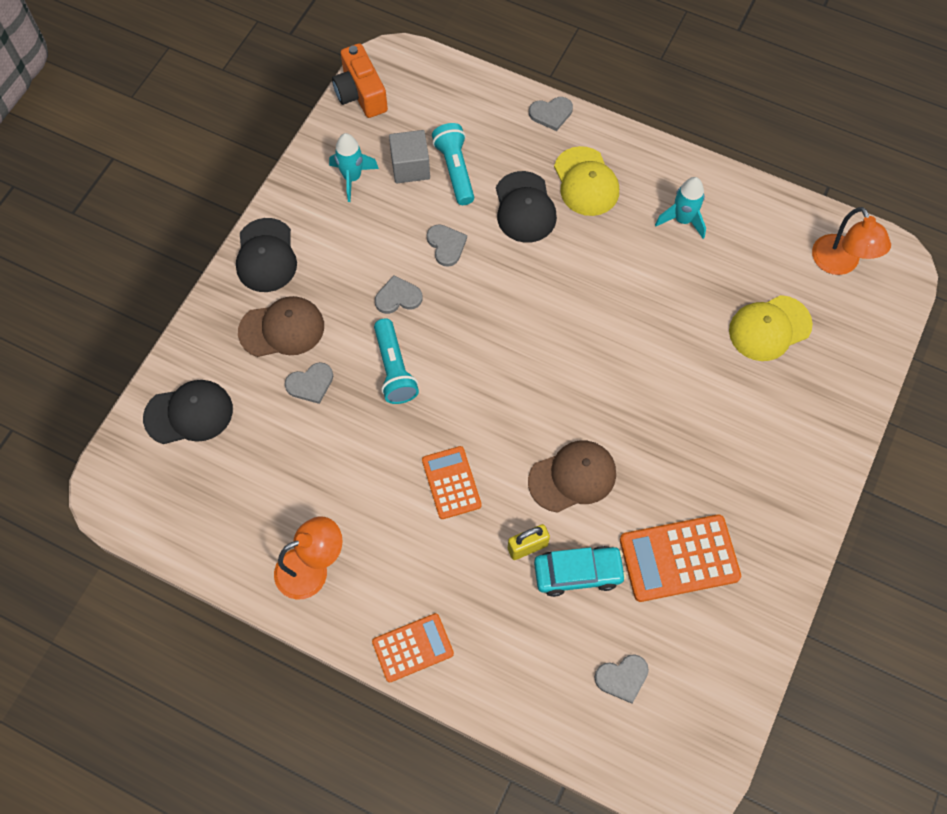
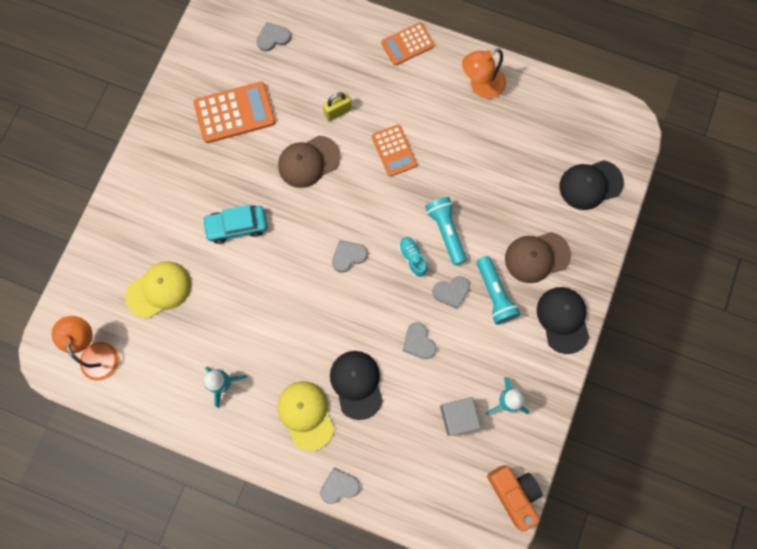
camera: 175 degrees right, 10 degrees up
grey heart [285,362,333,404] -> grey heart moved to [332,240,367,273]
turquoise flashlight [432,123,474,205] -> turquoise flashlight moved to [477,256,521,325]
turquoise car [534,546,626,597] -> turquoise car moved to [202,205,267,244]
none -> turquoise shoe [399,237,427,277]

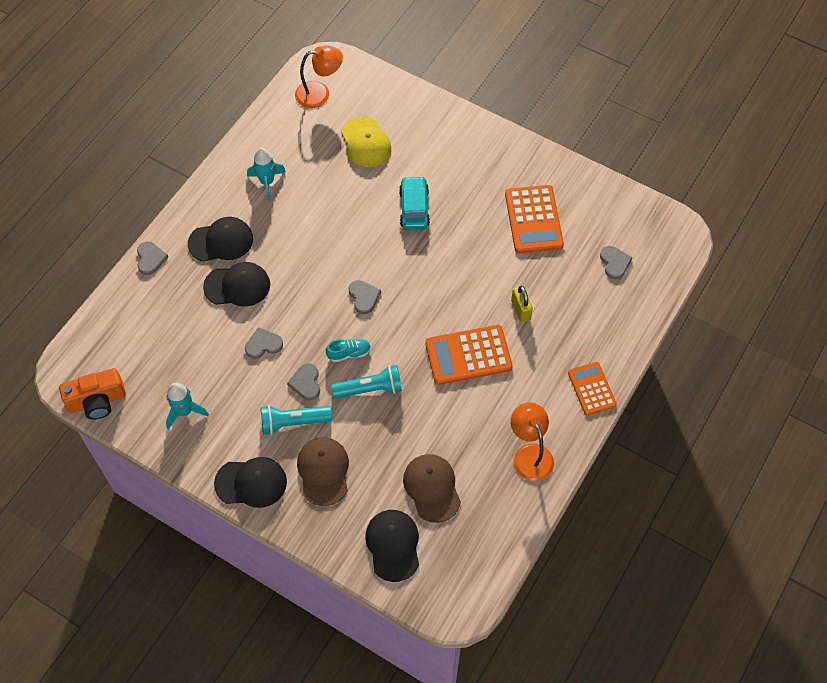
camera: 100 degrees right, 15 degrees down
brown cap [278,136,341,188] -> brown cap moved to [403,454,461,523]
yellow cap [278,381,334,451] -> black cap [188,217,253,262]
orange calculator [372,125,417,177] -> orange calculator [425,325,513,385], size x1.55
grey cube [440,397,481,436] -> none

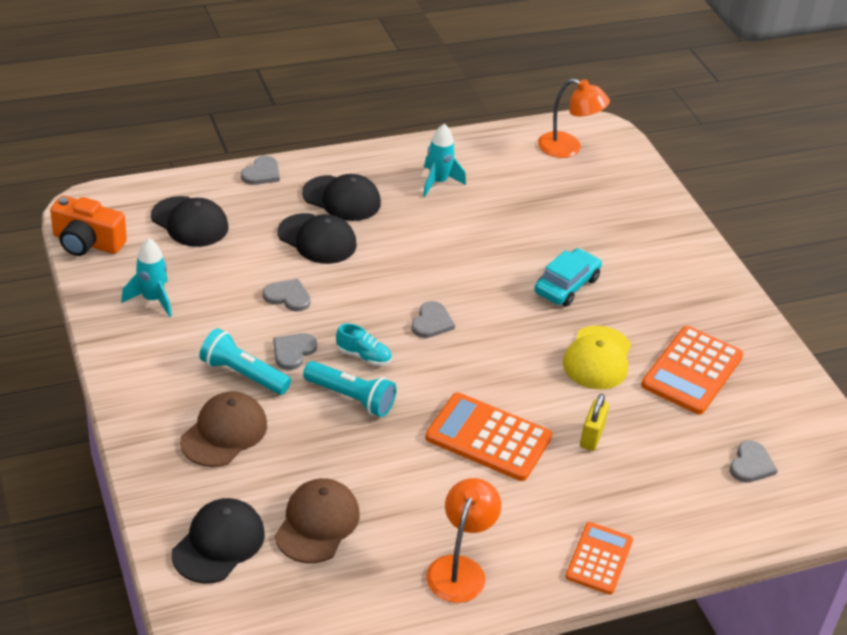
camera: 35 degrees right, 20 degrees down
black cap [214,457,287,508] -> black cap moved to [151,196,229,247]
yellow cap [341,116,391,167] -> yellow cap moved to [563,326,631,389]

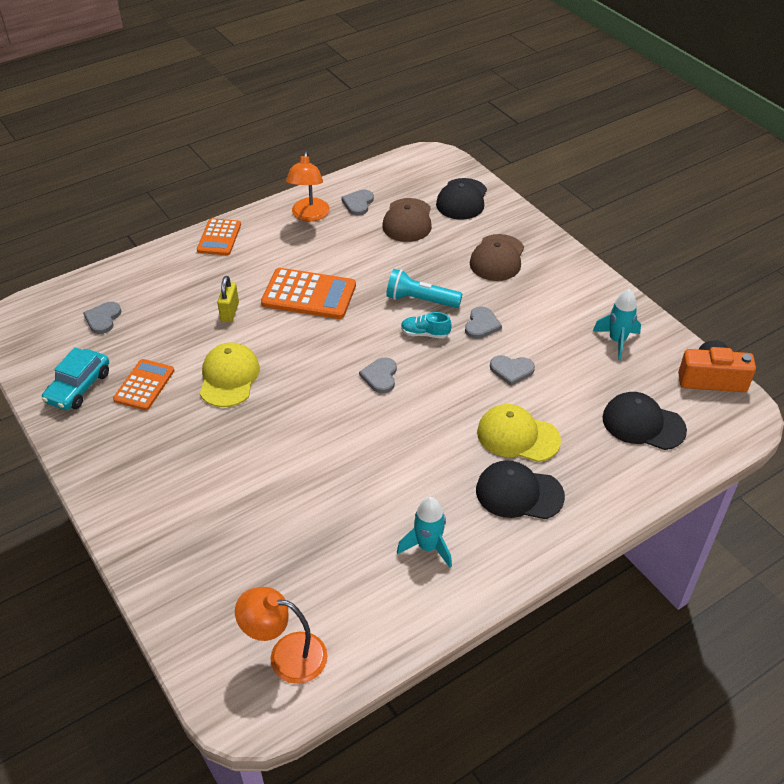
camera: 170 degrees right, 5 degrees up
turquoise flashlight [199,328,291,395] -> none
grey heart [241,156,280,185] -> grey heart moved to [341,190,374,216]
black cap [278,213,356,264] -> yellow cap [477,404,561,462]
turquoise car [534,248,602,307] -> turquoise car moved to [42,347,109,410]
orange calculator [641,326,743,414] -> orange calculator [113,359,174,411], size x0.64

